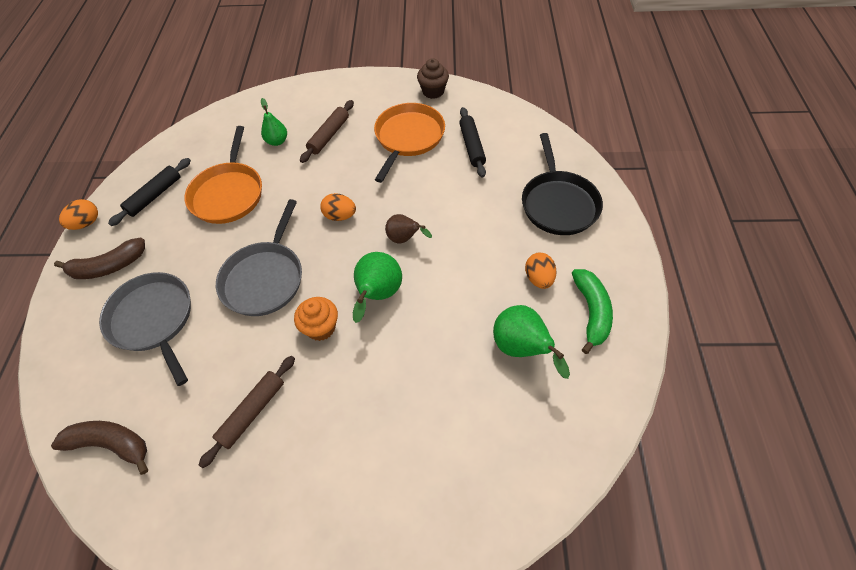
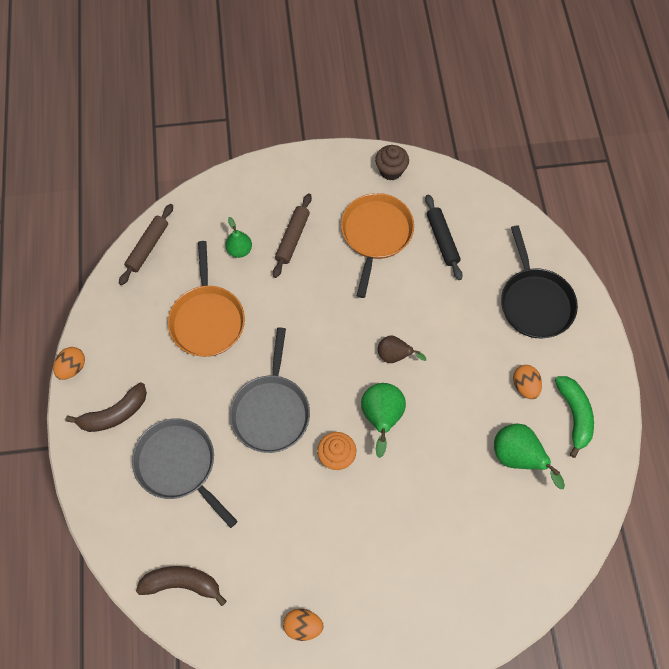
camera: 10 degrees left, 10 degrees up
black rolling pin [108,158,191,226] -> none
brown rolling pin [199,356,295,468] -> brown rolling pin moved to [119,204,173,285]
orange egg [320,193,356,221] -> orange egg moved to [283,609,323,641]

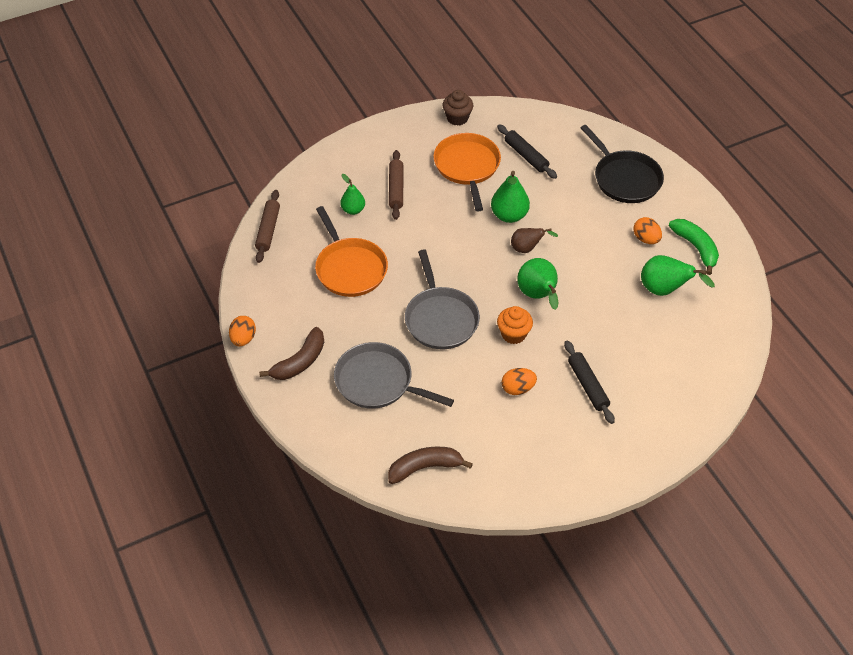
camera: 20 degrees left, 15 degrees down
orange egg [283,609,323,641] -> orange egg moved to [502,368,537,395]
none -> green pear [491,171,530,223]
none -> black rolling pin [564,341,615,424]

